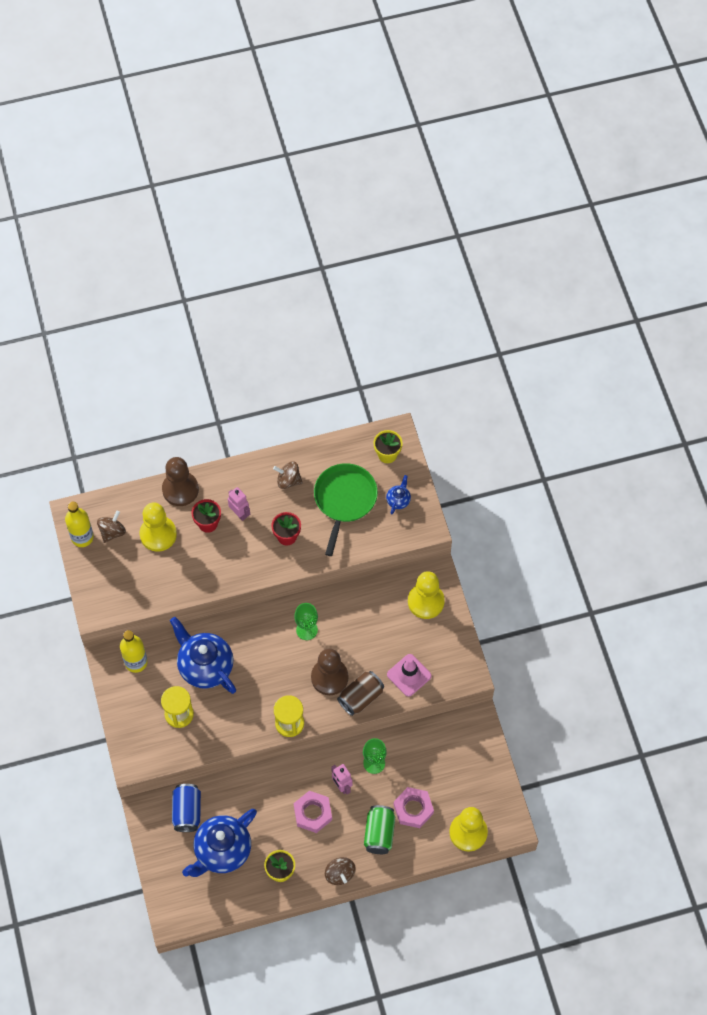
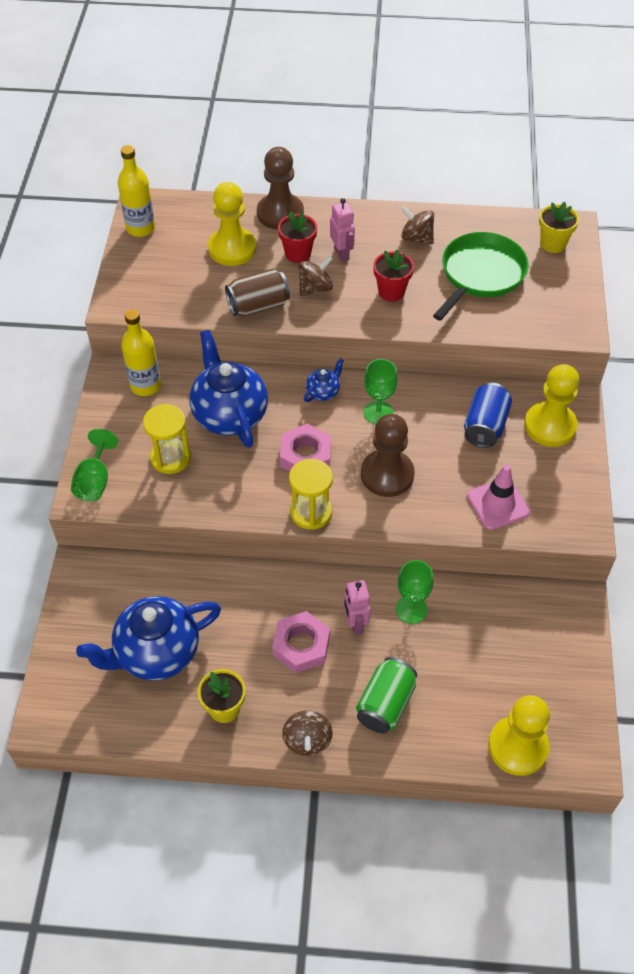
camera: 20 degrees right, 10 degrees down
brown spinning top [97,511,126,543] -> brown spinning top moved to [299,256,333,296]
blue can [172,784,201,832] -> blue can moved to [464,383,512,448]
brown can [337,671,384,716] -> brown can moved to [225,269,290,316]
blue teapot [386,475,411,514] -> blue teapot moved to [304,358,344,402]
pink nut [394,787,434,828] -> pink nut moved to [280,424,331,472]
none -> green goblet [71,429,118,501]

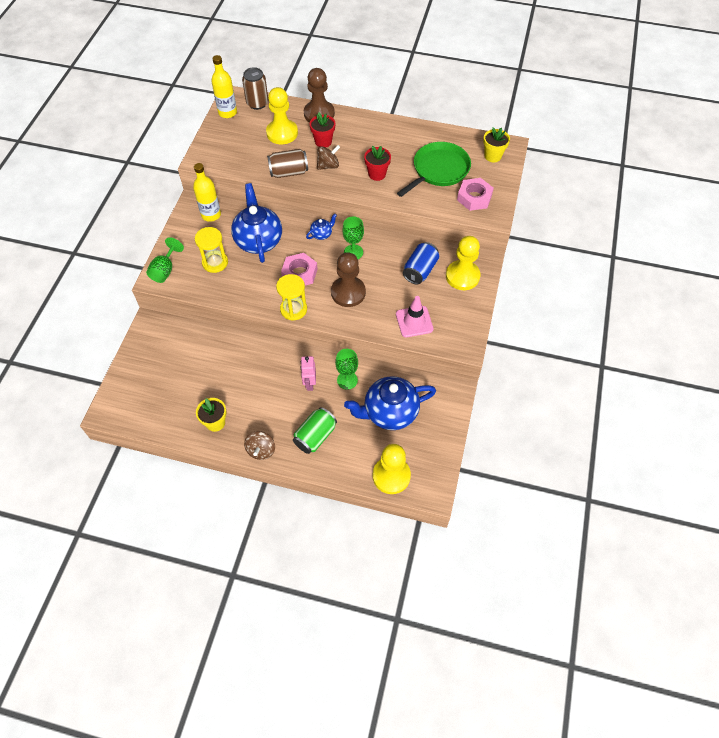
camera: 10 degrees right, 5 degrees up
blue teapot [76,596,221,681] -> blue teapot moved to [344,376,436,430]
pink nut [272,611,330,673] -> pink nut moved to [457,178,494,211]
pink robot [330,198,355,262] -> none
brown spinning top [401,206,434,244] -> none
none -> brown can [242,67,268,110]

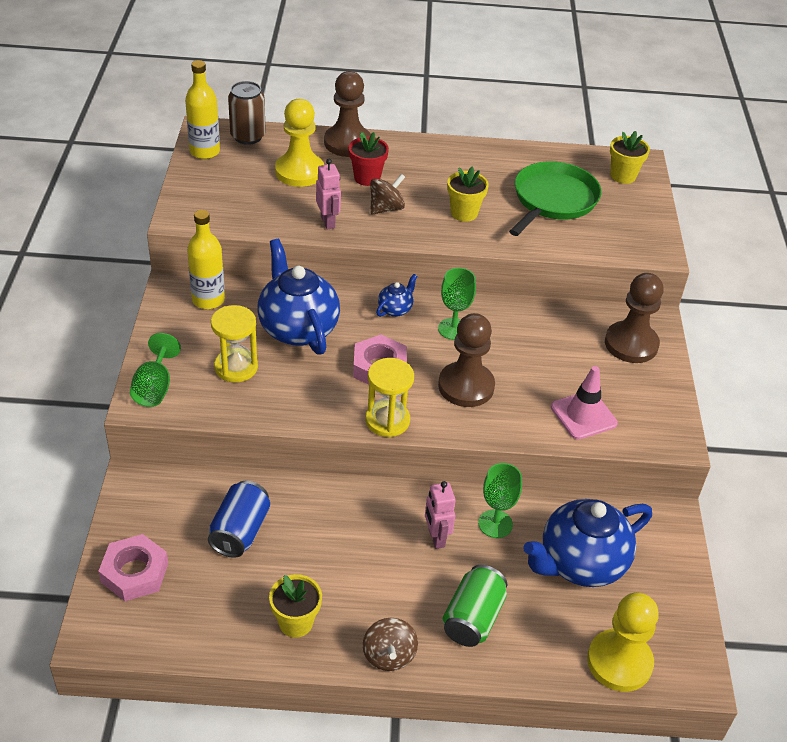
camera: 15 degrees left, 15 degrees down
brown can [267,149,308,178] -> pink robot [316,159,341,229]
red flower pot [364,146,391,181] -> yellow flower pot [447,166,489,222]
blue can [403,242,439,285] -> blue can moved to [208,481,270,558]
yellow pawn [446,236,481,290] -> brown pawn [605,273,664,363]
pink nut [457,178,494,211] -> pink nut moved to [98,534,168,601]

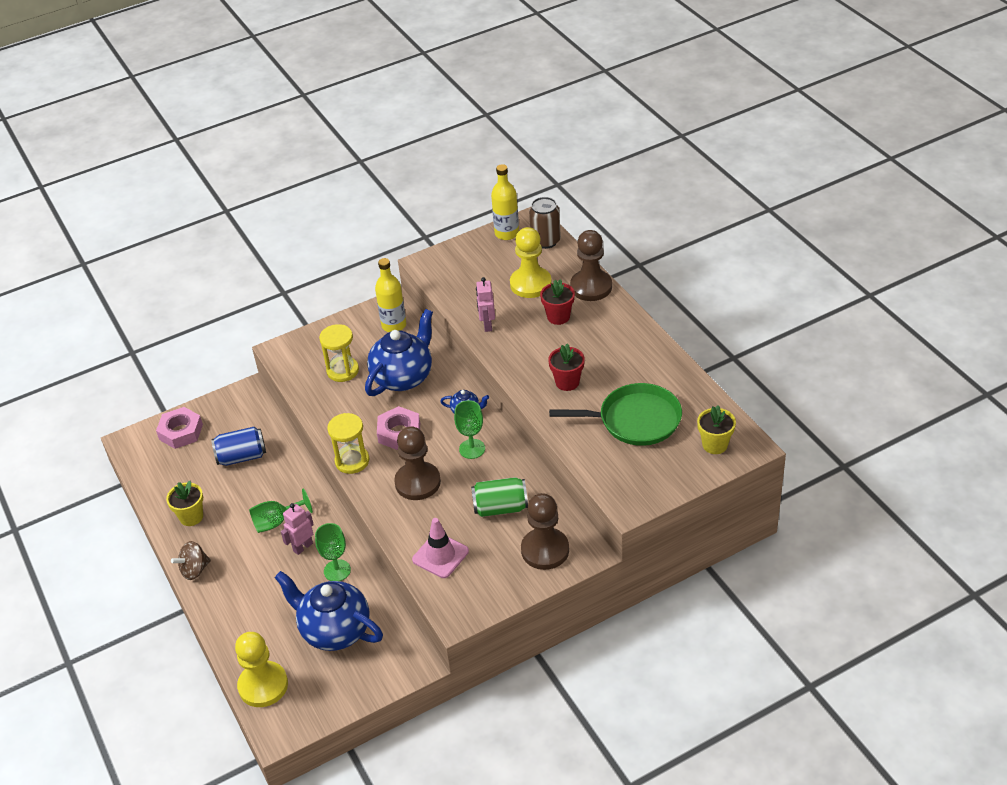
camera: 65 degrees right, 0 degrees up
green goblet [130,333,181,407] -> green goblet moved to [249,488,313,533]
pink robot [316,159,341,229] -> pink robot turned 135 degrees clockwise [476,277,495,332]
brown spinning top [370,174,405,215] -> none
green can [442,565,508,647] -> green can moved to [471,477,528,517]
yellow flower pot [447,166,489,222] -> red flower pot [548,344,585,391]

